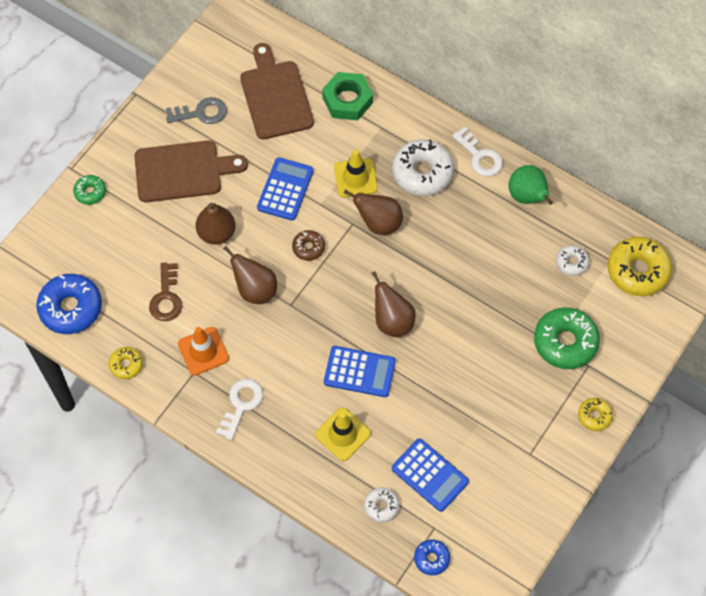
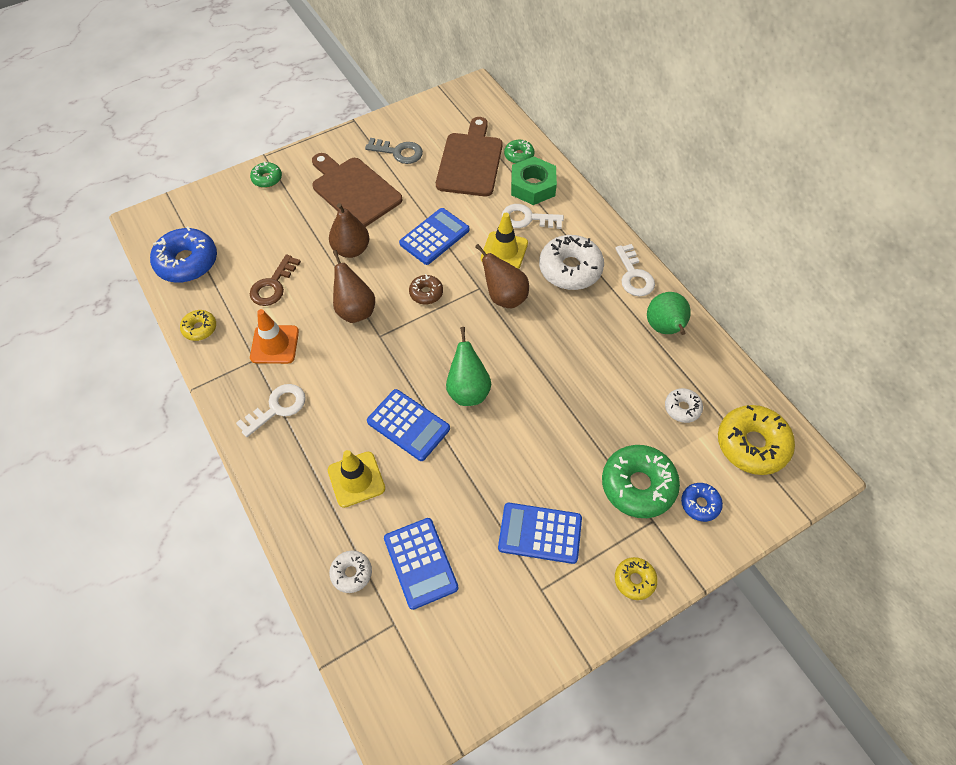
camera: 25 degrees right, 5 degrees down
brown cutting board [134,140,248,202] -> brown cutting board turned 150 degrees counterclockwise [312,153,403,227]
brown pear [371,271,416,337] -> green pear [446,327,491,406]
blue donut [414,539,450,575] -> blue donut moved to [681,483,723,522]
none -> blue calculator [498,503,582,564]
none -> white key [502,204,564,229]
none -> green donut [504,140,535,164]

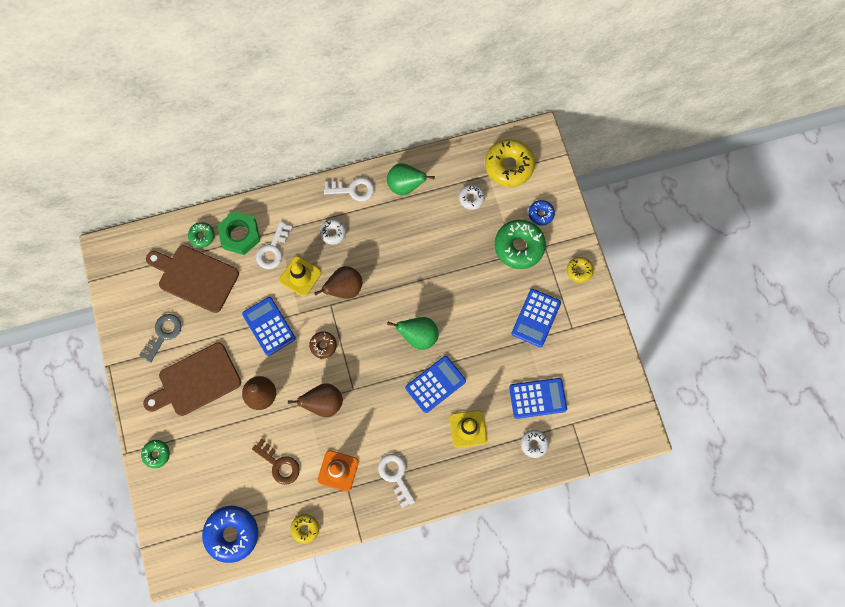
camera: 75 degrees left, 15 degrees up
white donut [539,235,604,290] -> white donut [320,219,346,245], size x0.52

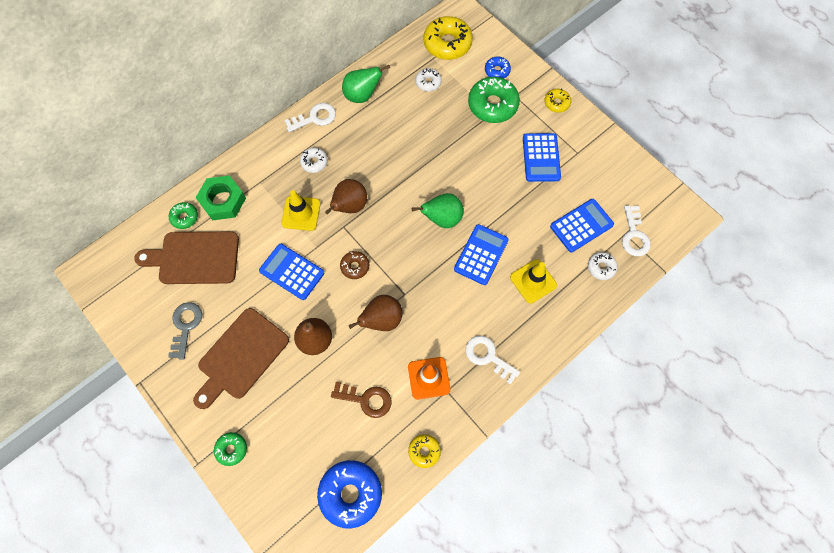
camera: 25 degrees left, 5 degrees down
white key [256,222,292,269] -> white key moved to [622,205,651,256]

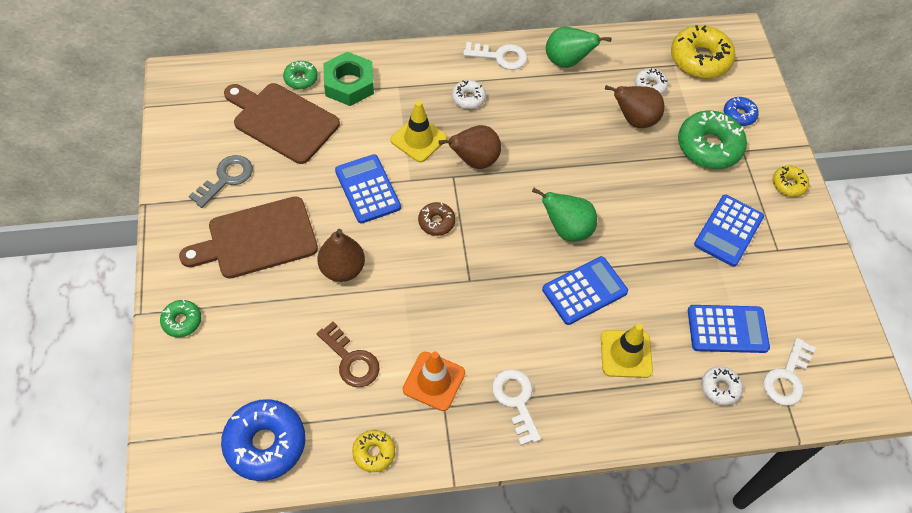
camera: 30 degrees right, 10 degrees down
brown pear [349,295,403,331] -> brown pear moved to [605,85,664,128]

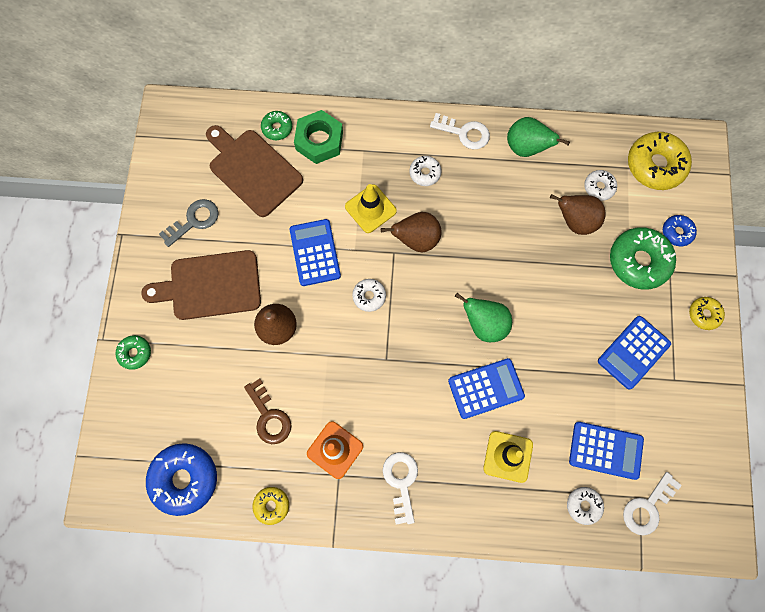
camera: 15 degrees right, 15 degrees up
brown donut [418,202,456,236] -> white donut [352,279,386,312]

